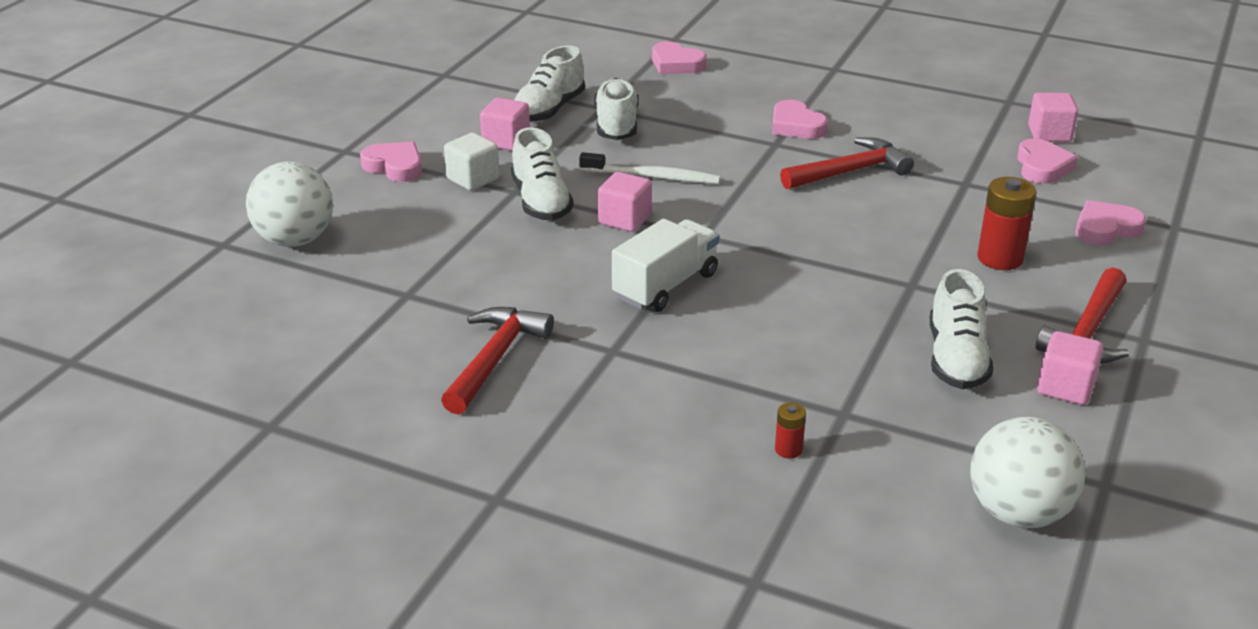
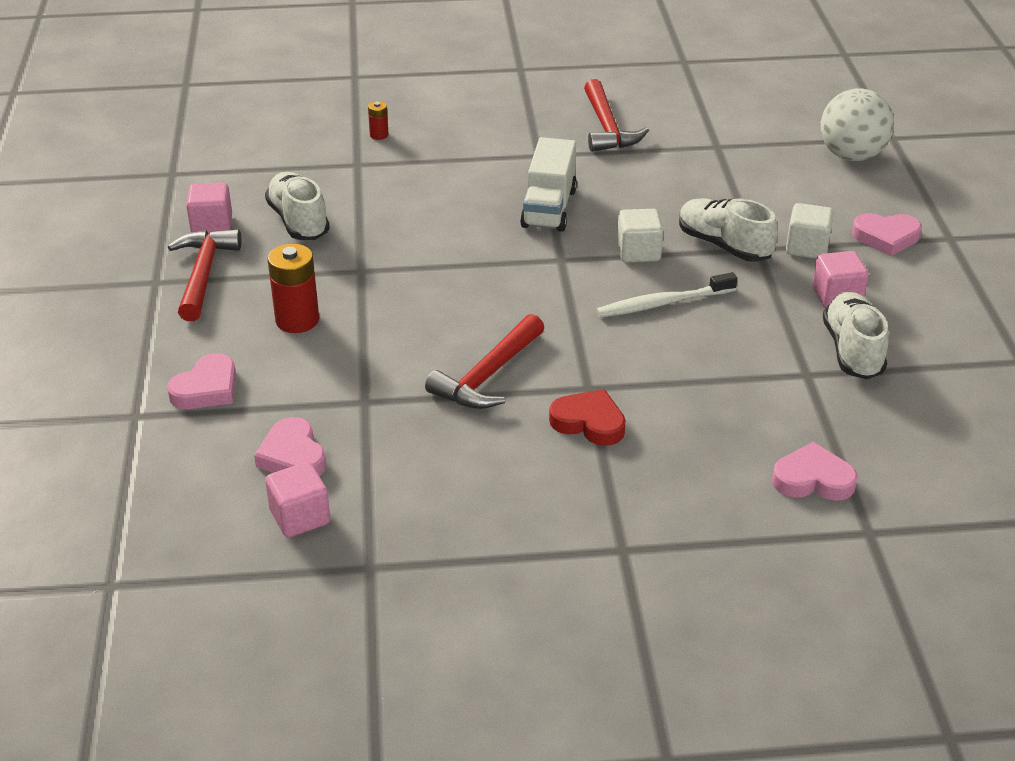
camera: 150 degrees right, 5 degrees up
white shoe [594,78,639,140] -> none
pink cube [598,172,652,232] -> white cube [617,209,663,262]
pink heart [772,100,828,139] -> red heart [549,389,626,446]
white ball [970,417,1086,528] -> none

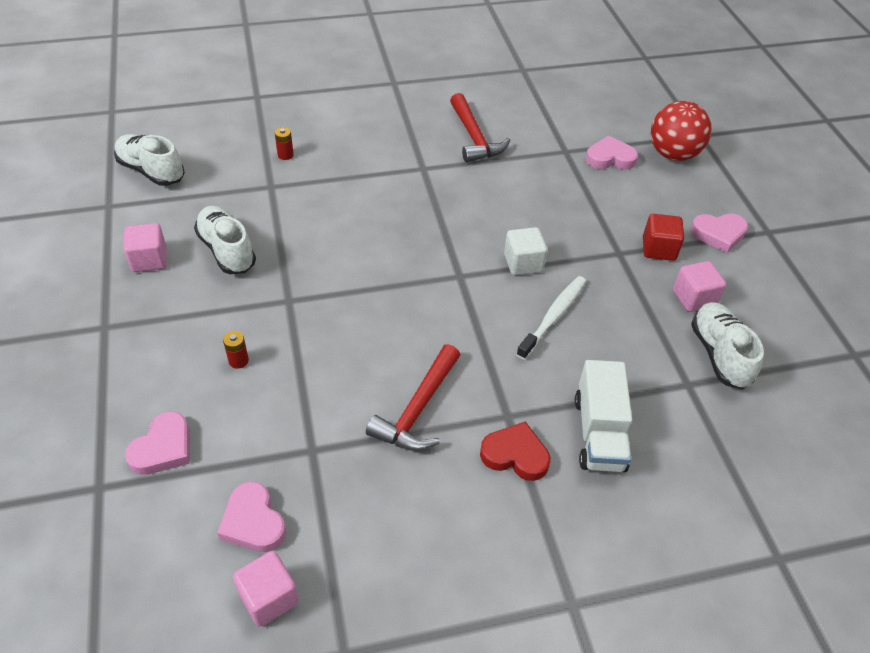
camera: 10 degrees left, 10 degrees up
red hammer [168,229,242,321] -> none
red battery [268,244,319,333] -> red battery [223,331,249,369], size x0.51
white truck [520,137,577,232] -> white truck moved to [575,360,632,472]
white toothbrush [596,272,737,318] -> white toothbrush turned 150 degrees clockwise [516,276,586,360]
white shoe [679,198,778,262] -> white shoe moved to [114,134,185,186]
pink heart [772,442,858,501] -> pink heart moved to [586,136,638,170]
white cube [786,203,834,259] -> red cube [643,214,684,261]
white ball [821,88,894,161] -> red ball [651,101,712,161]

